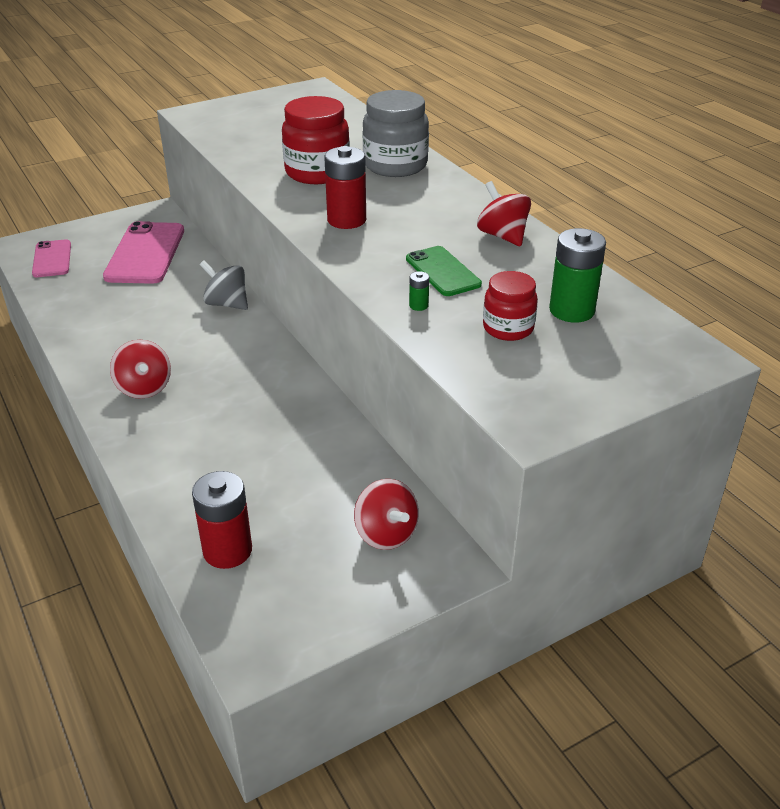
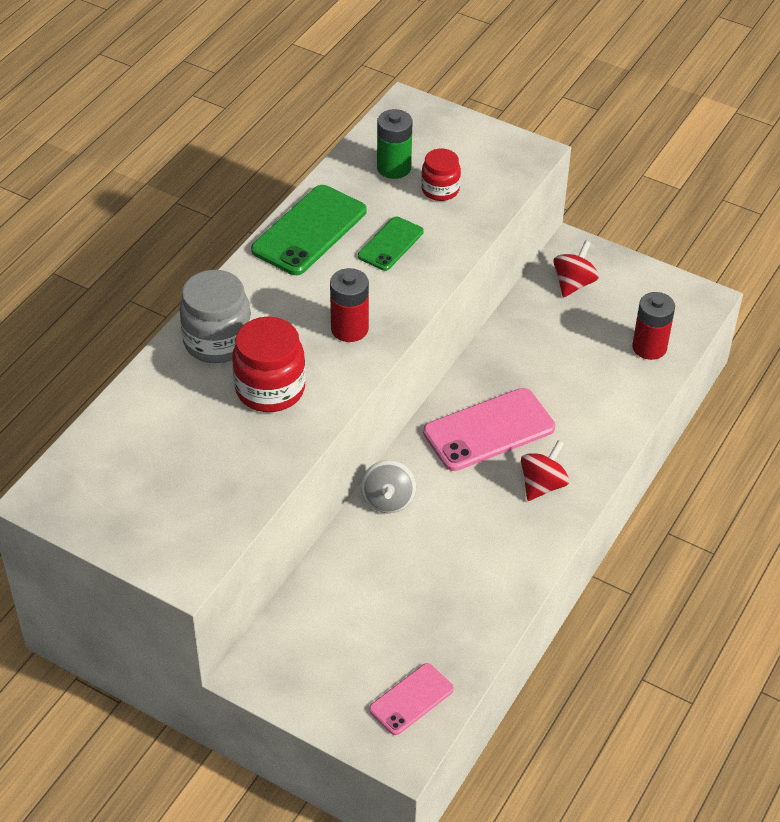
camera: 120 degrees left, 10 degrees up
pink phone [103,221,184,284] -> pink phone moved to [423,388,555,471]
green battery [409,271,429,311] -> none
red spinning top [477,181,531,246] -> green phone [251,185,367,275]

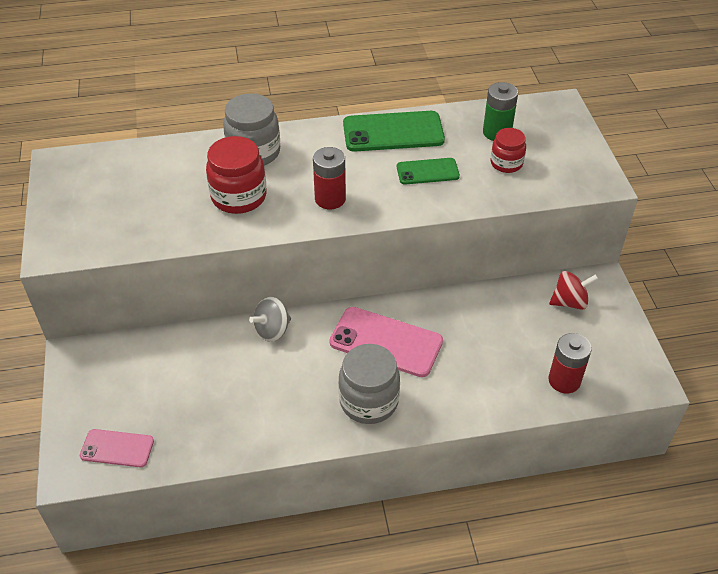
camera: 50 degrees right, 0 degrees up
red spinning top [521,440,569,501] -> grey jar [338,344,400,424]

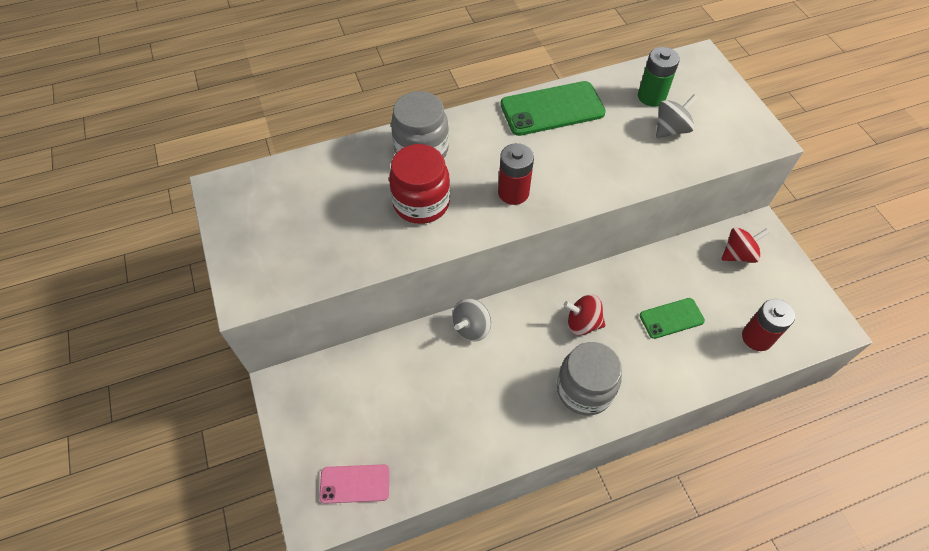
camera: 10 degrees left, 10 degrees up
pink phone [329,307,443,377] -> red spinning top [564,295,605,335]
green phone [397,158,460,185] -> green phone moved to [640,298,705,339]
red jar [491,128,526,173] -> grey spinning top [656,94,698,138]

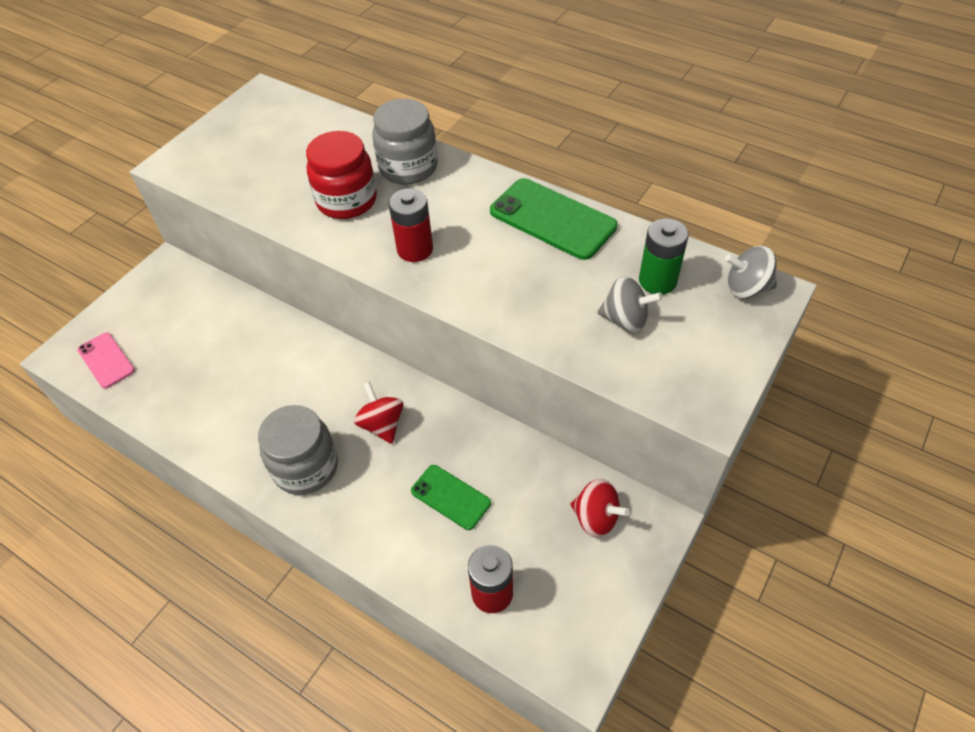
camera: 55 degrees right, 5 degrees down
grey spinning top [452,298,491,341] -> grey spinning top moved to [725,246,777,298]

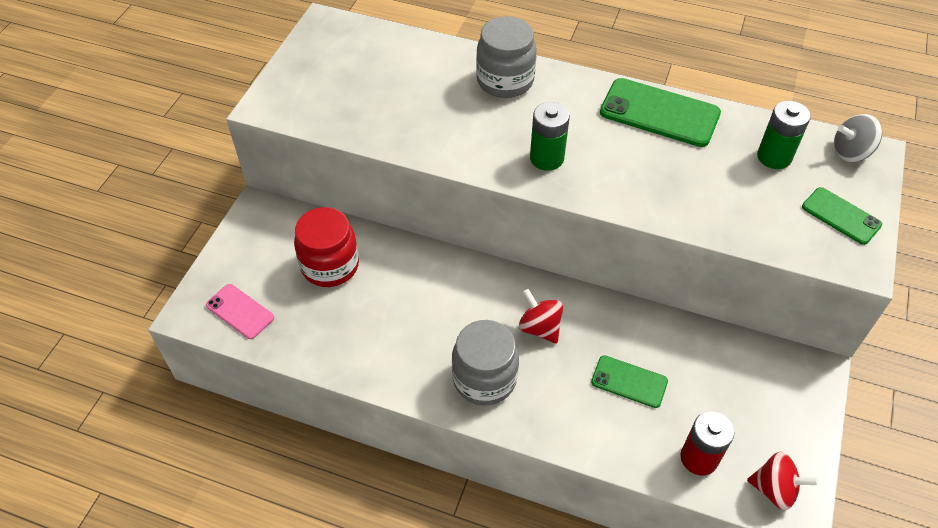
camera: 15 degrees left, 0 degrees up
red jar [306,131,377,219] -> red jar moved to [294,207,359,287]
red battery [389,188,433,262] -> green battery [530,102,570,171]
red spinning top [570,479,630,538] -> red spinning top moved to [747,452,819,510]
grey spinning top [598,276,663,333] -> none
none -> green phone [802,187,882,245]

